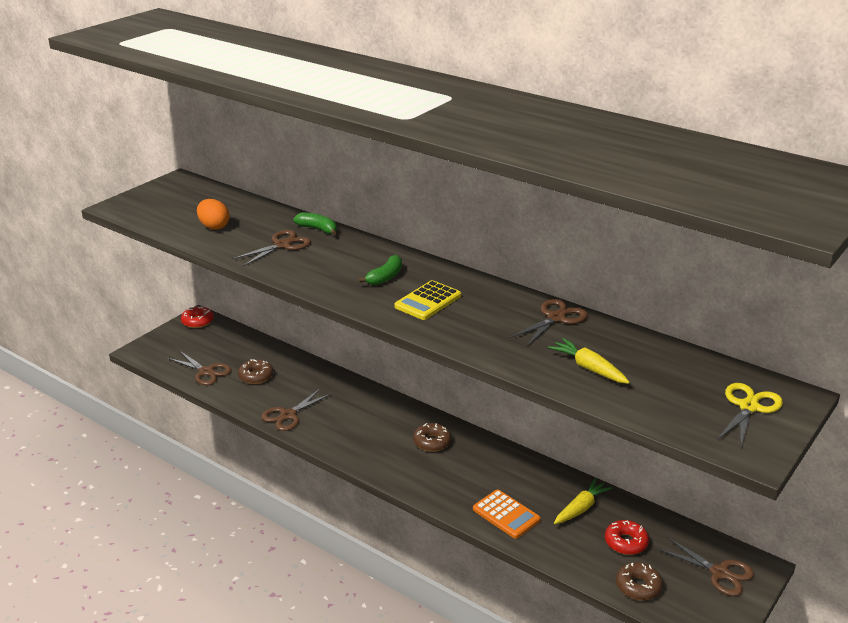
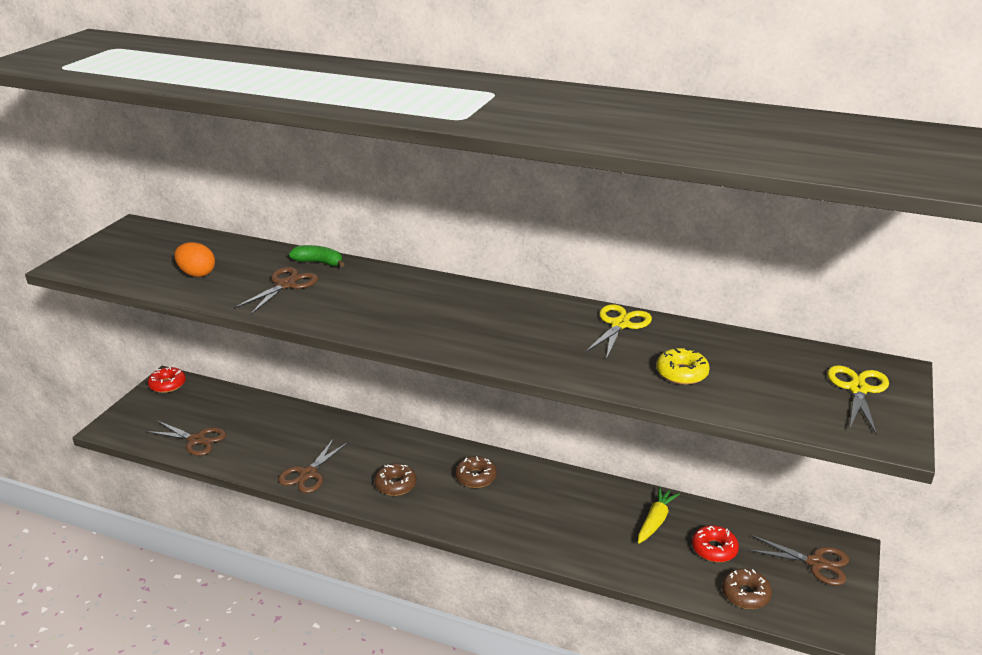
camera: 15 degrees left, 0 degrees up
brown donut [238,359,273,384] -> brown donut moved to [374,463,417,496]
green banana [358,255,402,285] -> none
yellow calculator [394,280,461,320] -> none
orange calculator [473,489,541,539] -> none
brown scissors [510,299,588,347] -> yellow scissors [585,304,652,359]
yellow carrot [548,338,630,384] -> yellow donut [656,348,710,385]

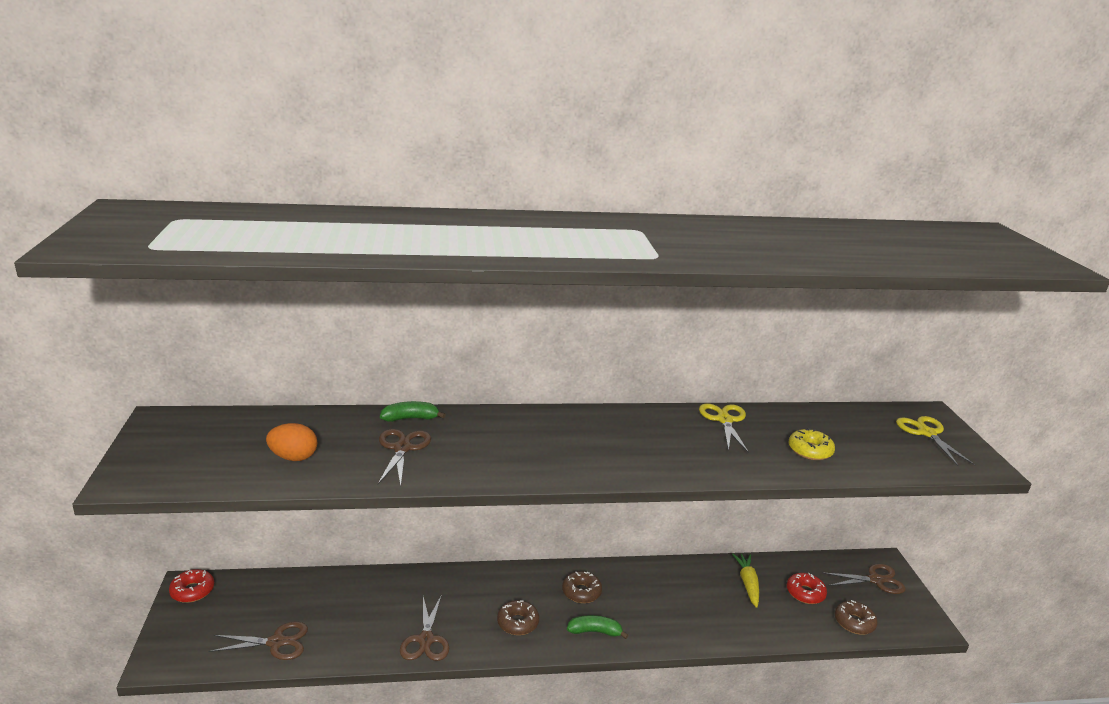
camera: 30 degrees left, 5 degrees down
none -> green banana [567,615,629,639]

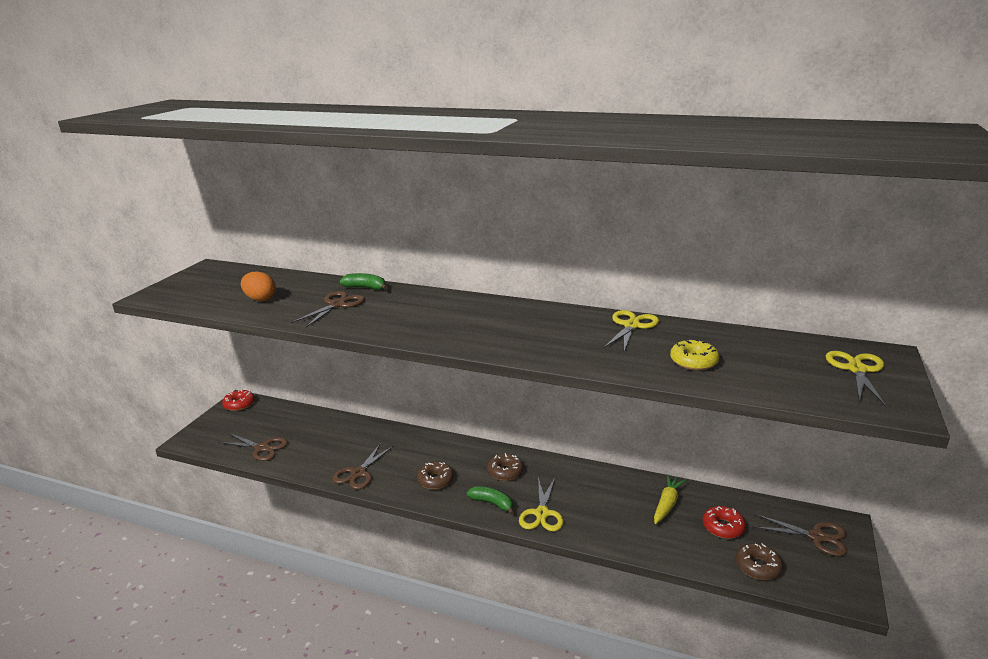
camera: 30 degrees right, 0 degrees up
none -> yellow scissors [519,477,564,531]

